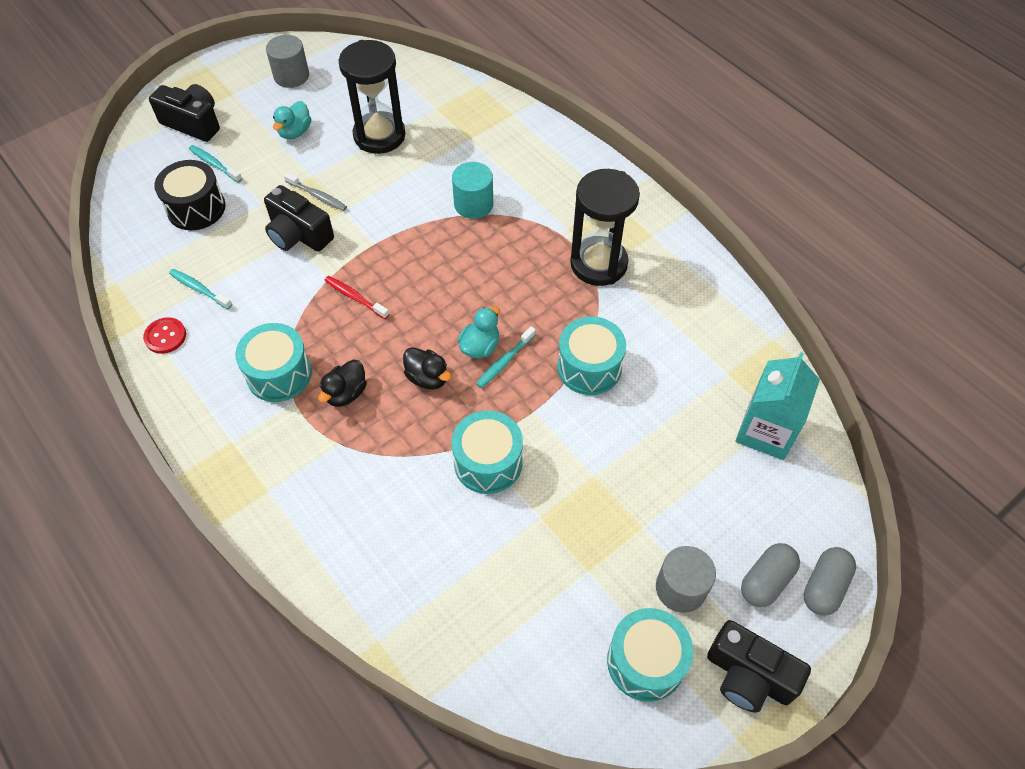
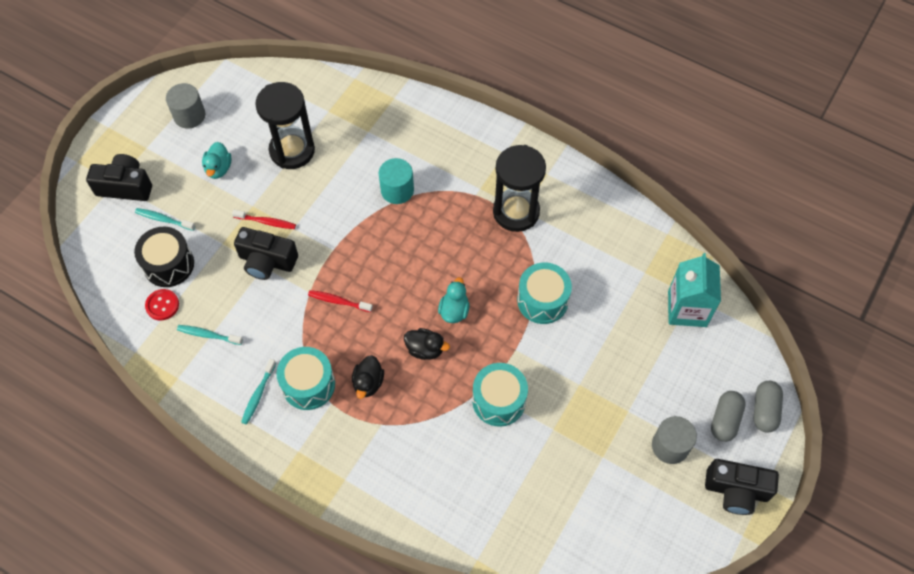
camera: 20 degrees left, 5 degrees up
red button [143,317,186,354] -> red button moved to [145,289,179,320]
grey toothbrush [284,172,347,211] -> red toothbrush [232,210,296,229]
turquoise toothbrush [476,326,536,388] -> turquoise toothbrush moved to [241,359,276,425]
turquoise drum [607,608,693,702] -> none

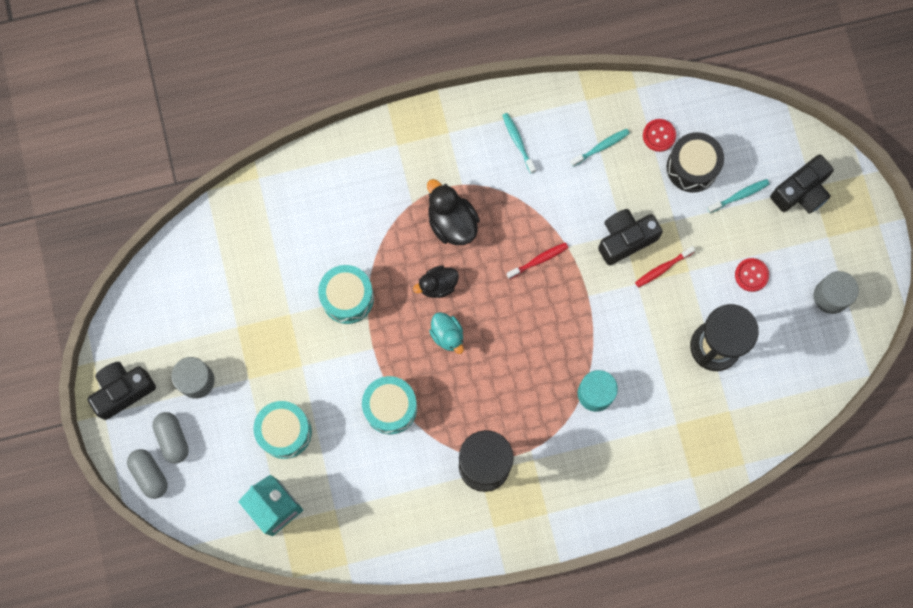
camera: 135 degrees right, 15 degrees up
turquoise duck [202,142,231,179] -> red button [735,258,769,292]
turquoise drum [276,347,335,410] -> turquoise drum moved to [253,401,312,459]
black duck [352,355,384,399] -> black duck [427,179,480,245], size x1.52

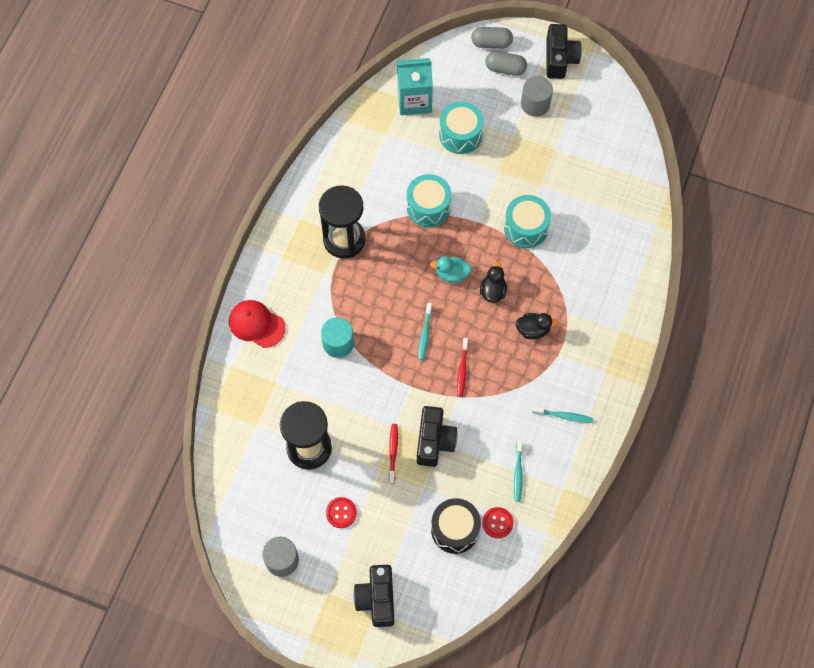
camera: 125 degrees right, 10 degrees down
black duck [427,179,480,245] -> black duck [515,313,559,339], size x0.66
turquoise toothbrush [708,179,770,213] -> turquoise toothbrush moved to [418,303,432,360]
none -> red cap [229,300,285,348]

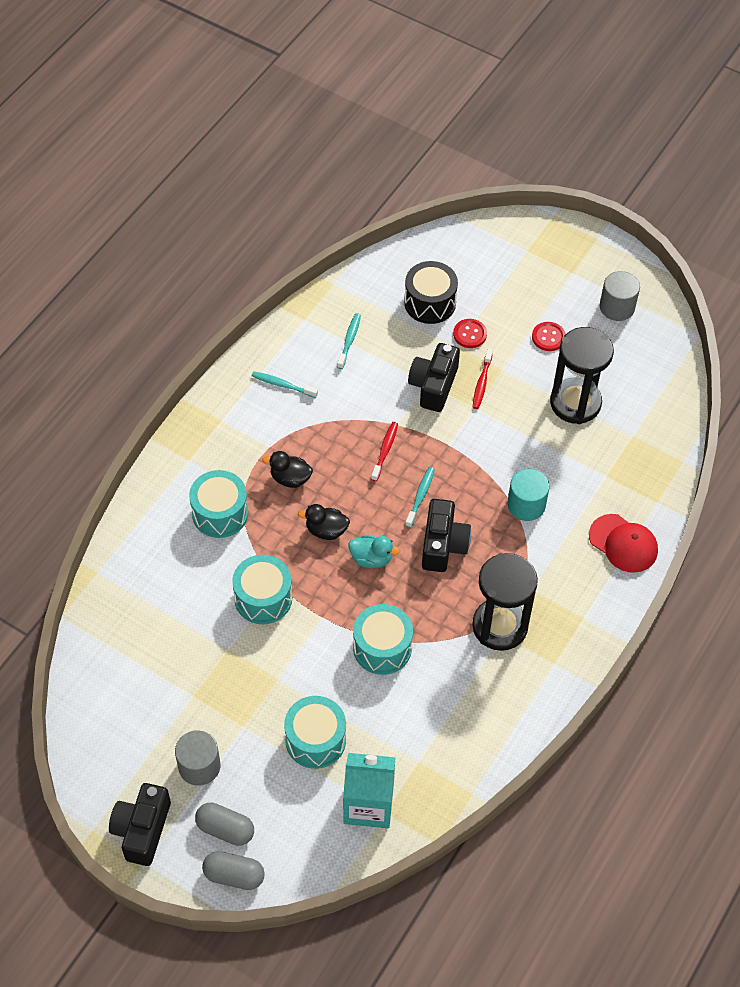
camera: 170 degrees left, 10 degrees down
black camera [353,565,395,627] -> black camera moved to [422,499,471,572]
black duck [480,262,507,303] -> black duck turned 75 degrees clockwise [298,504,350,540]
red button [482,507,513,538] -> red button moved to [453,319,487,348]
none -> turquoise drum [189,470,248,538]

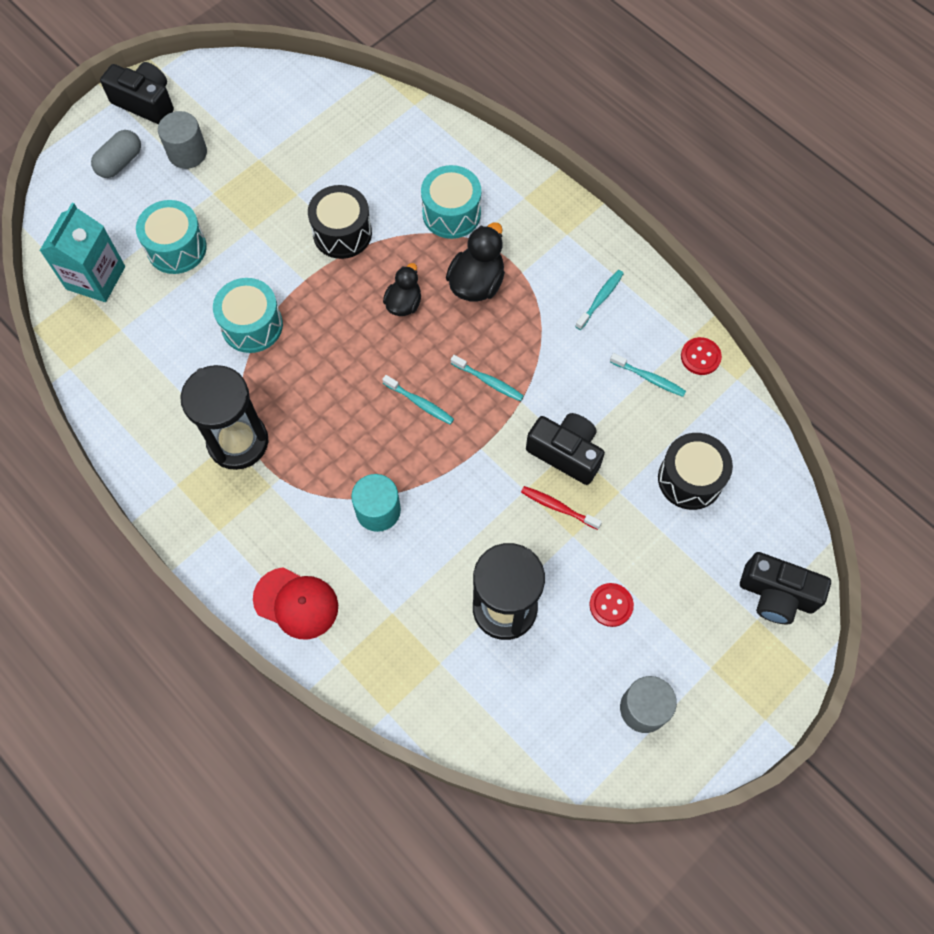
camera: 105 degrees right, 10 degrees up
grey capsule [202,851,265,890] -> none
turquoise drum [232,555,292,624] -> black drum [308,185,372,259]
black duck [262,451,313,488] -> black duck [446,222,505,302], size x1.52
turquoise duck [348,535,400,568] -> none
red toothbrush [371,422,398,481] -> turquoise toothbrush [451,355,524,401]
black camera [422,499,471,572] -> black camera moved to [740,552,831,624]
red button [453,319,487,348] -> red button moved to [681,337,722,375]
red cap [589,514,658,573] -> red cap turned 120 degrees counterclockwise [253,568,338,640]

